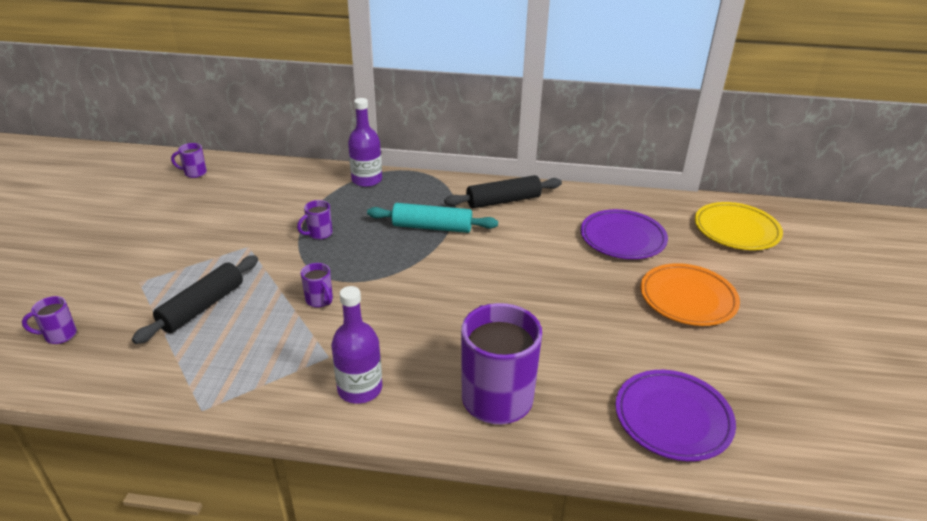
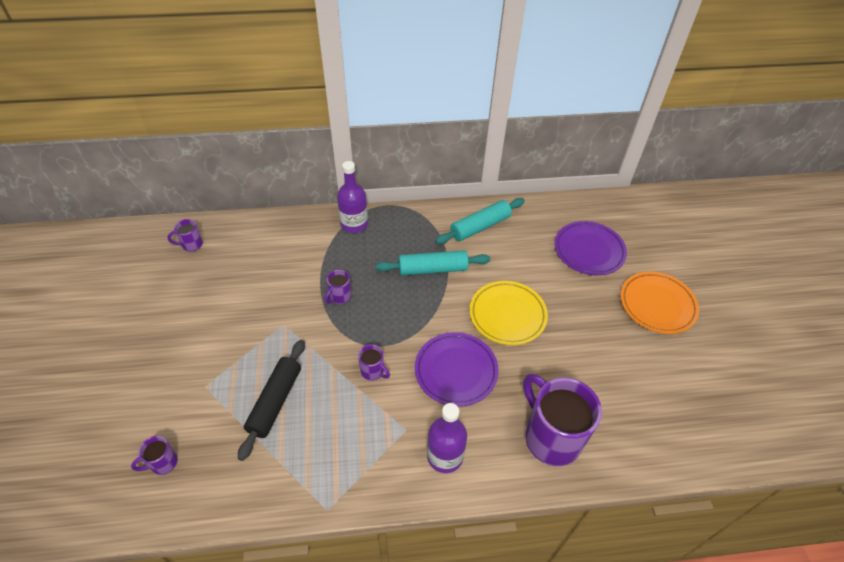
camera: 15 degrees left, 15 degrees up
black rolling pin [444,175,562,208] -> turquoise rolling pin [435,198,525,244]
purple plate [615,370,736,461] -> purple plate moved to [415,332,499,407]
yellow plate [695,202,783,250] -> yellow plate moved to [470,281,548,345]

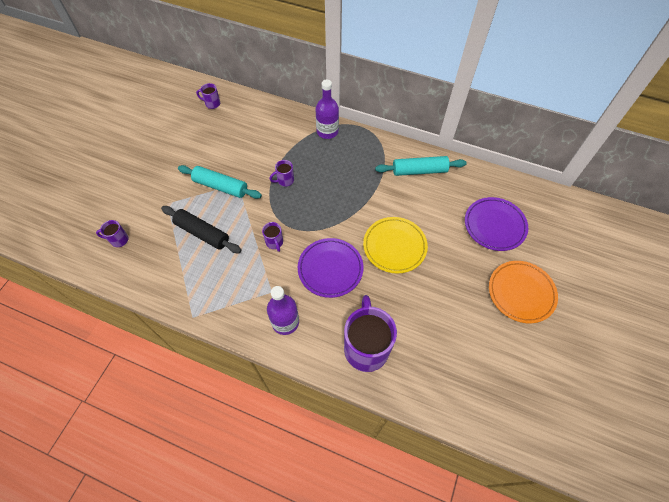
camera: 30 degrees right, 10 degrees up
black rolling pin [238,340,305,461] -> black rolling pin turned 75 degrees clockwise [161,206,241,253]
turquoise rolling pin [376,250,491,275] -> turquoise rolling pin moved to [178,165,262,199]

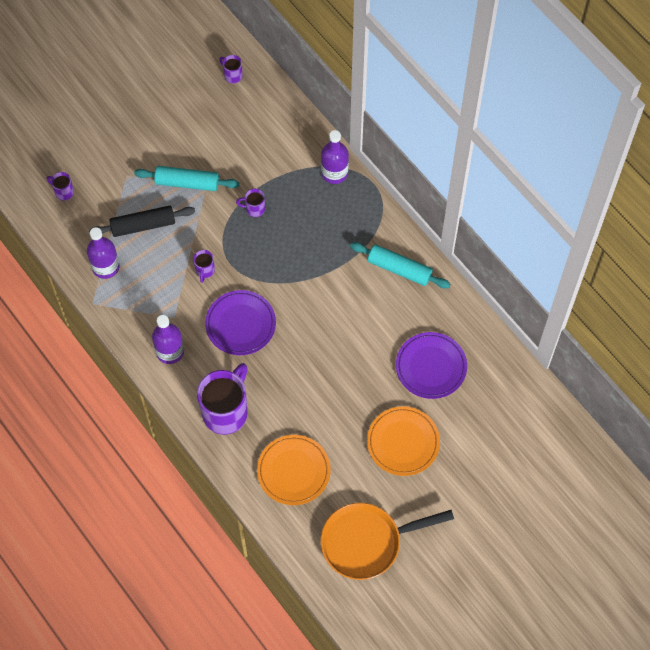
camera: 30 degrees right, 5 degrees up
black rolling pin [161,206,241,253] -> black rolling pin turned 75 degrees counterclockwise [89,206,195,237]
turquoise rolling pin [178,165,262,199] -> turquoise rolling pin turned 45 degrees counterclockwise [134,166,239,191]
yellow plate [363,217,428,274] -> none
none -> purple bottle [87,227,120,279]
none -> orange plate [257,435,331,505]
none -> orange pan [321,503,454,580]

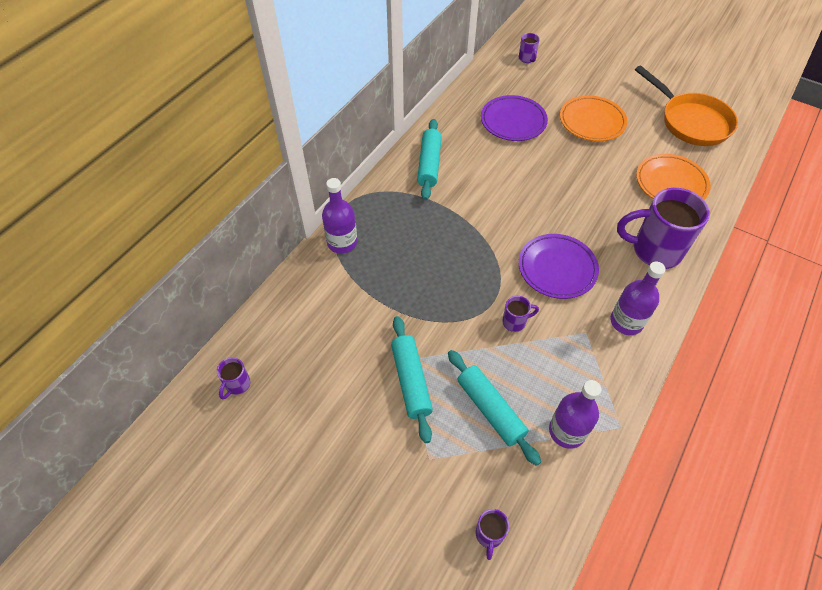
camera: 110 degrees left, 10 degrees down
black rolling pin [89,206,195,237] -> turquoise rolling pin [448,350,541,466]
purple mug [236,189,265,217] -> purple mug moved to [519,33,540,63]

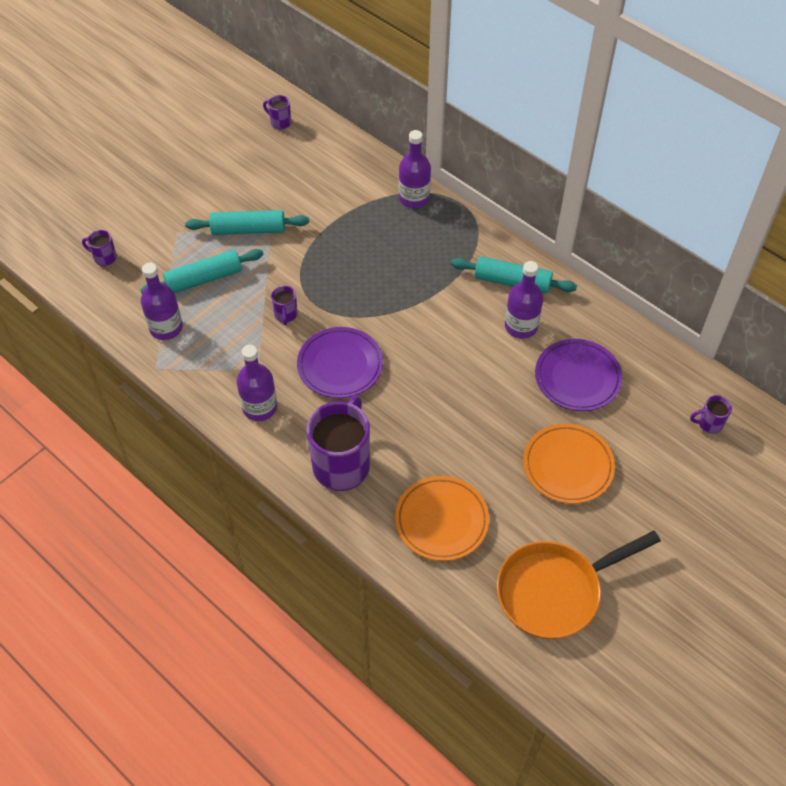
camera: 100 degrees right, 0 degrees up
none -> purple bottle [505,261,543,338]

